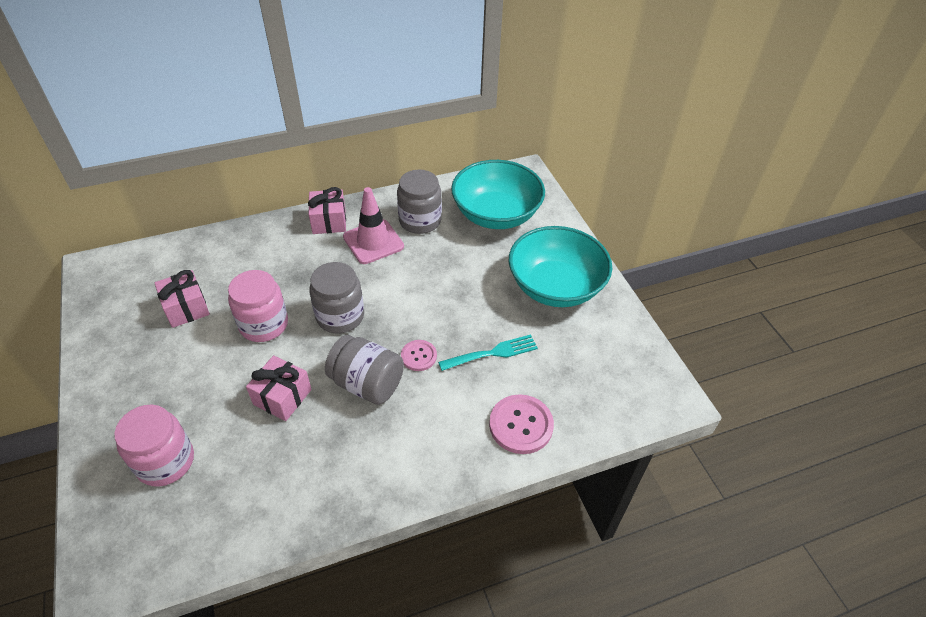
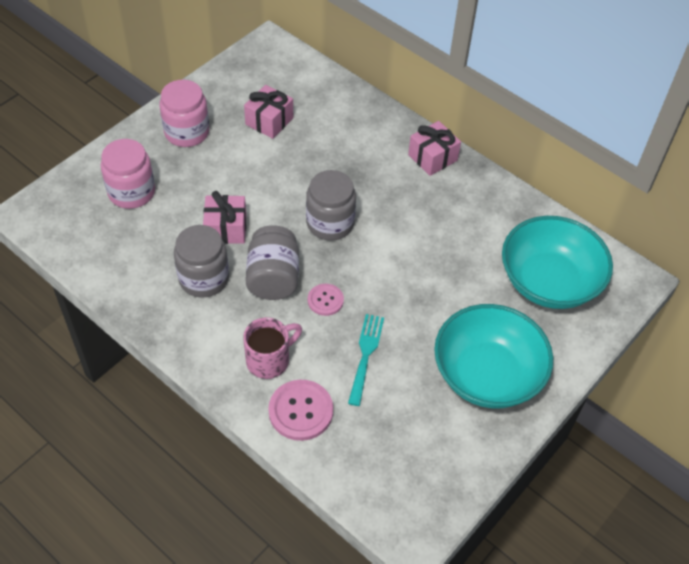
camera: 60 degrees right, 5 degrees up
pink jar [228,270,288,342] -> pink jar moved to [159,80,209,147]
pink traffic cone [343,187,404,264] -> none
grey jar [397,169,442,234] -> grey jar moved to [174,225,229,297]
turquoise fork [438,335,538,371] -> turquoise fork turned 120 degrees counterclockwise [348,314,384,406]
none -> pink mug [243,317,302,379]

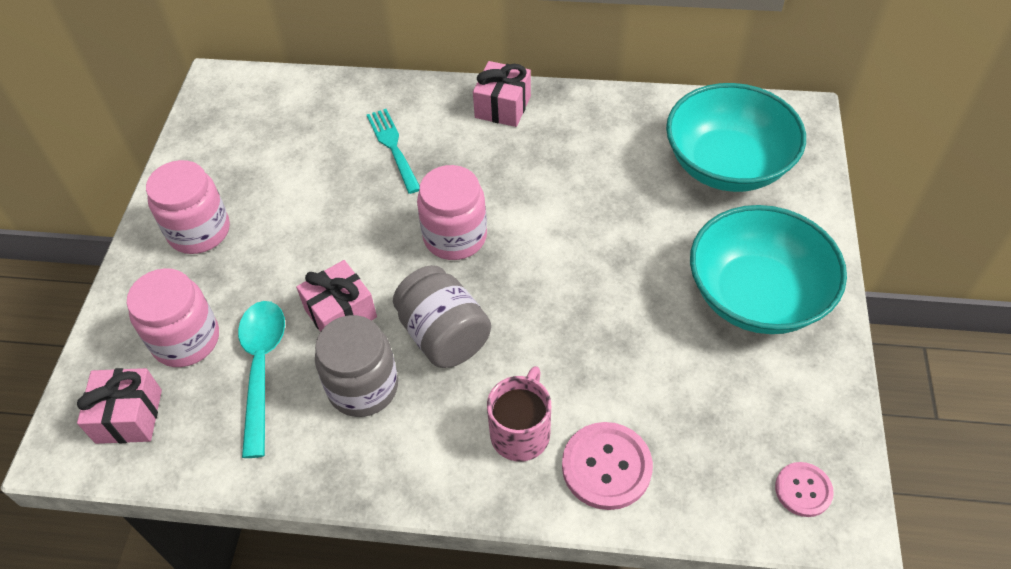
camera: 30 degrees left, 0 degrees up
pink gift [244,85,293,139] -> pink gift moved to [77,368,162,444]
grey jar [306,170,356,240] -> pink jar [417,165,487,260]
pink button [308,284,344,316] -> pink button moved to [775,462,834,517]
turquoise fork [348,314,384,406] -> turquoise fork moved to [367,109,420,194]
none -> turquoise spoon [238,301,285,458]

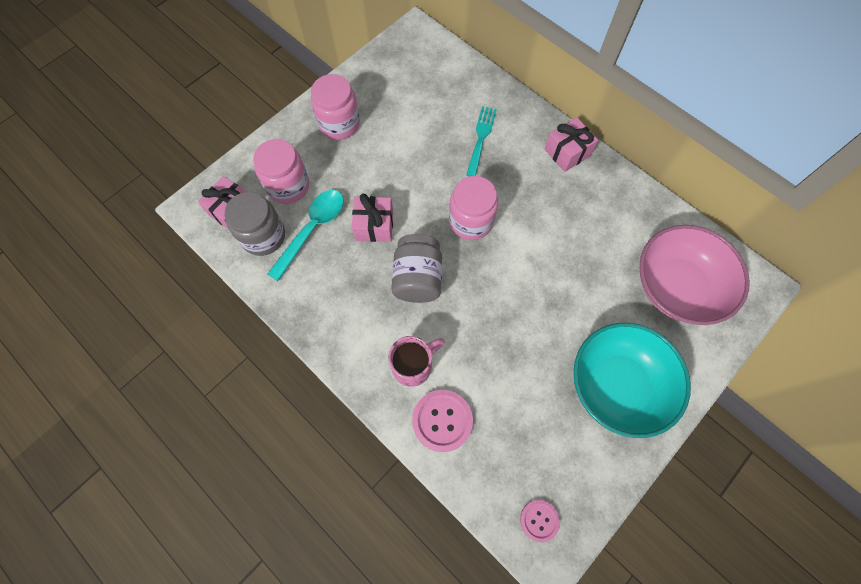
camera: 35 degrees right, 15 degrees up
grey jar [315,315,398,417] -> grey jar moved to [225,192,285,256]
turquoise bowl [666,83,806,192] -> pink bowl [639,225,750,325]

